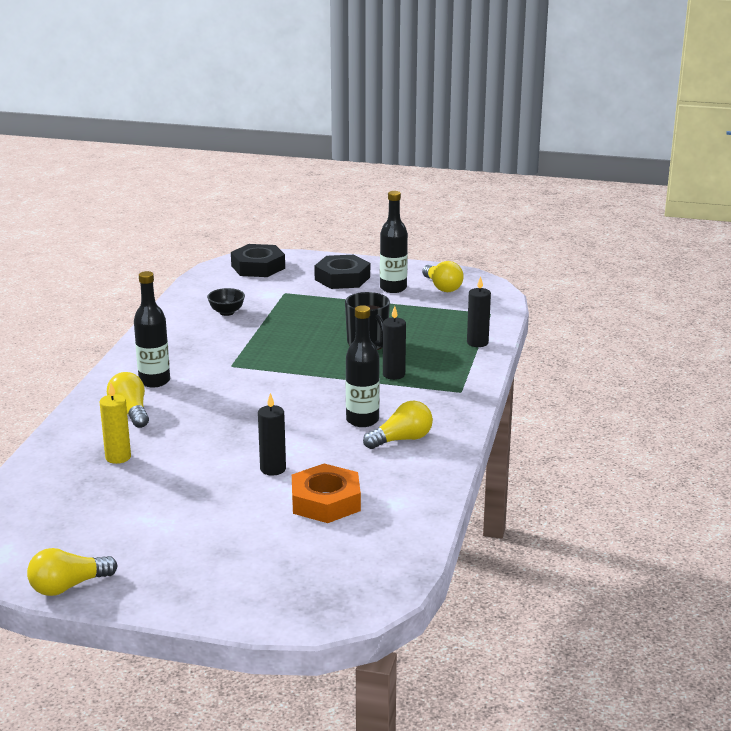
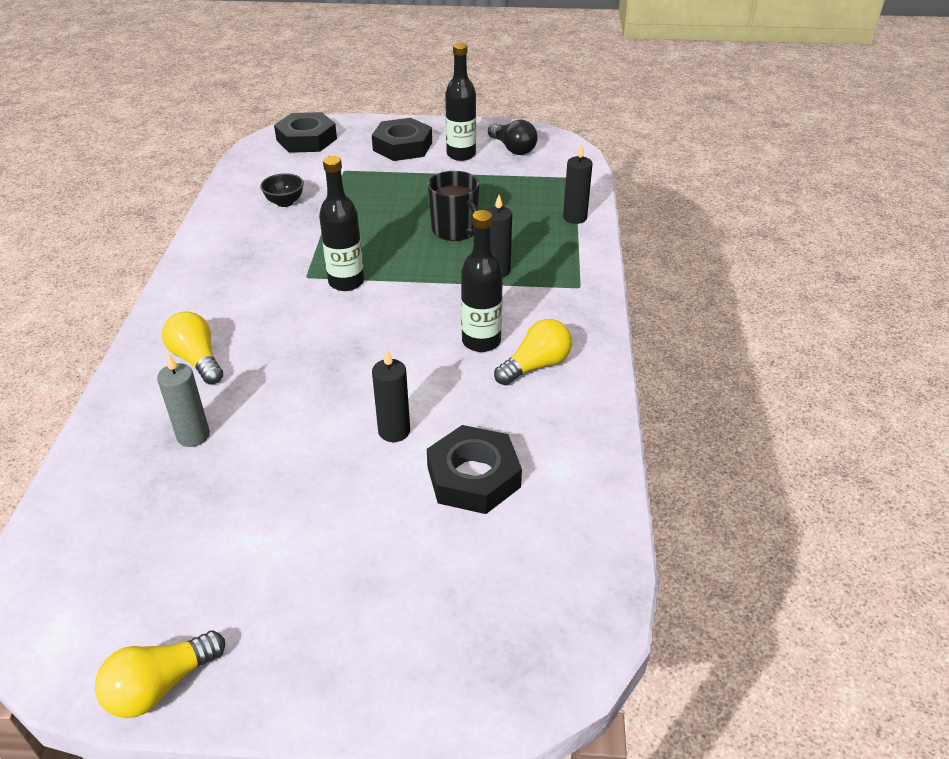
camera: 10 degrees left, 15 degrees up
yellow candle [100,383,131,464] -> grey candle [157,353,210,447]
black bottle [134,271,170,388] -> black bottle moved to [319,156,364,291]
orange nut [292,464,361,523] -> black nut [427,425,522,514]
yellow light bulb [422,261,464,292] -> black light bulb [488,120,537,155]

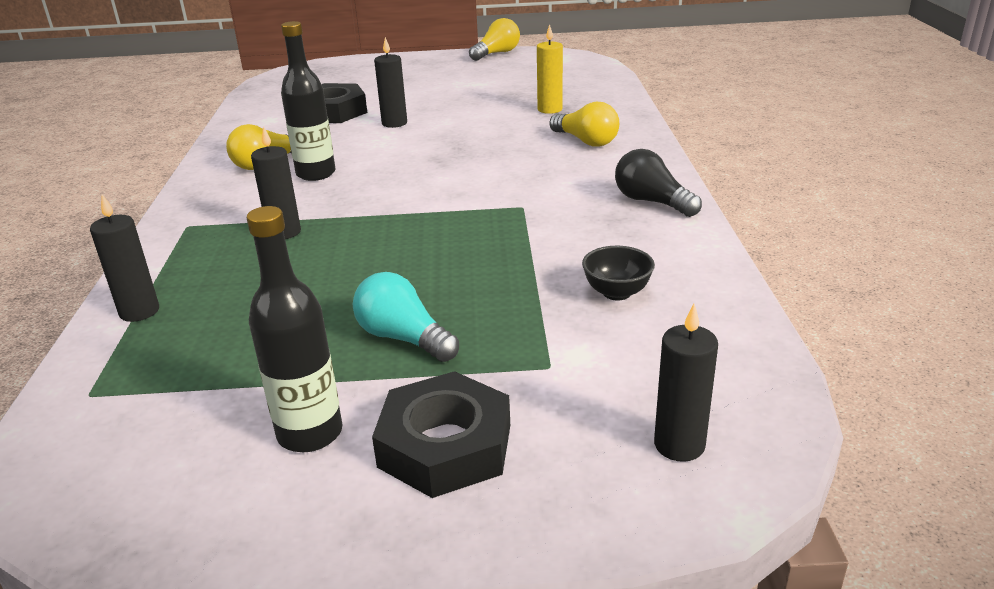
camera: 175 degrees right, 10 degrees down
grey candle [157,353,210,447] -> yellow candle [537,24,563,114]
black nut [274,112,337,153] -> black candle [654,304,718,462]
black bottle [319,156,364,291] -> none
black mug [428,171,480,241] -> none
black light bulb [488,120,537,155] -> black light bulb moved to [615,149,702,217]
none -> turquoise light bulb [353,272,459,362]

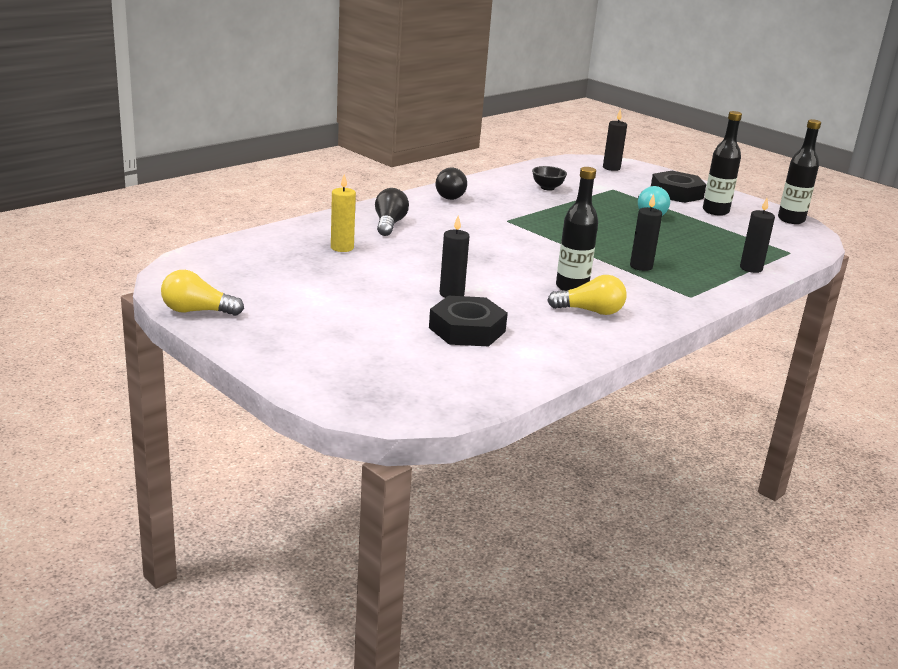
camera: 135 degrees left, 5 degrees down
yellow light bulb [550,102,619,147] -> black light bulb [375,188,409,236]
none -> black bottle [778,119,821,224]

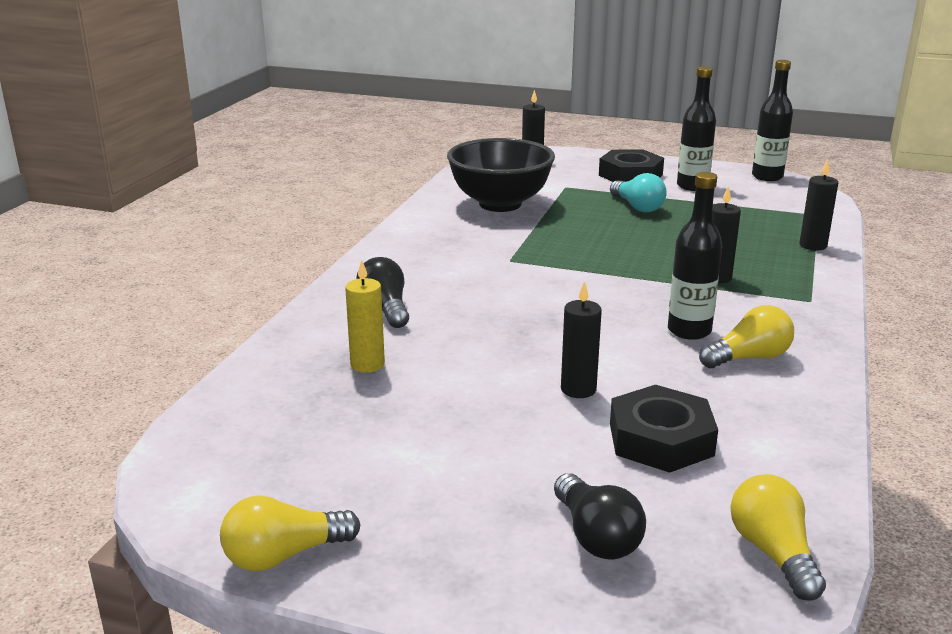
camera: 25 degrees left, 0 degrees up
black light bulb [436,168,467,200] -> black light bulb moved to [554,473,646,560]
black bowl [532,166,567,191] -> black bowl [447,138,555,212], size x2.40
none -> yellow light bulb [730,474,826,601]

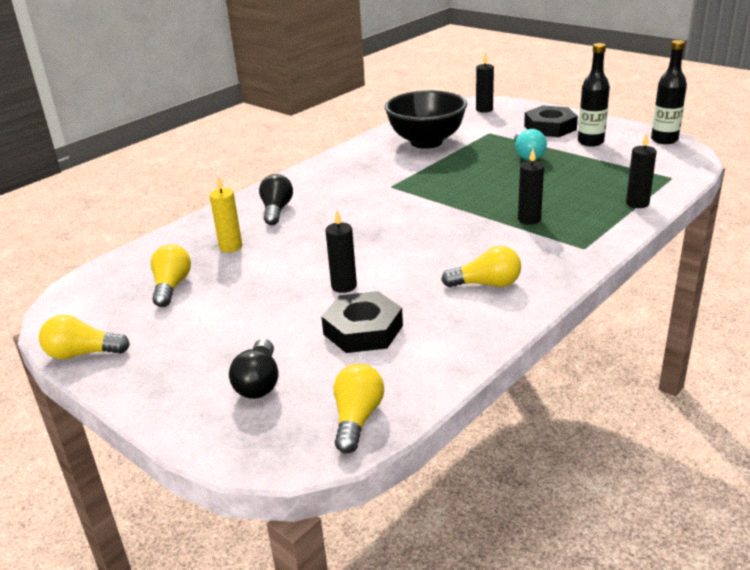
camera: 25 degrees right, 5 degrees up
black bottle [668,172,722,340] -> none
none -> yellow light bulb [151,244,191,307]

